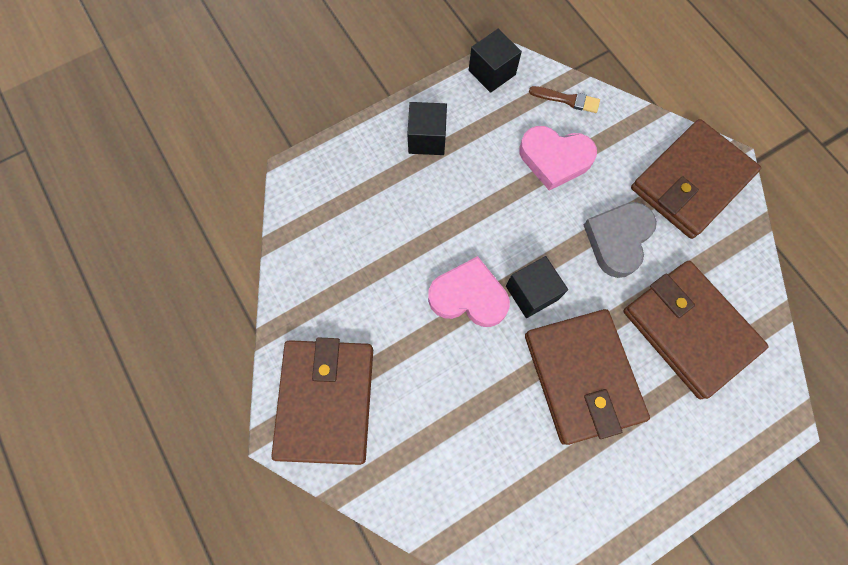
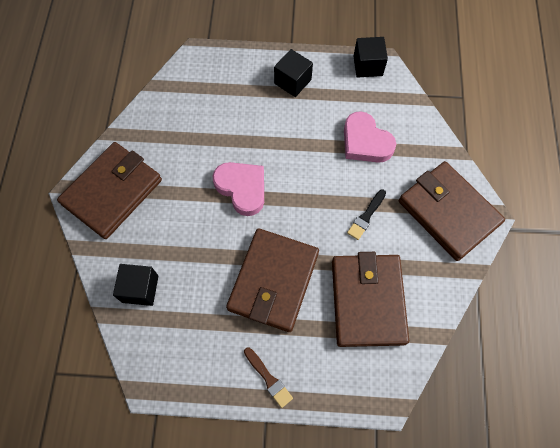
camera: 35 degrees right, 5 degrees down
black cube [506,256,568,318] -> black cube moved to [113,264,158,306]
brown brush [529,86,600,113] -> brown brush moved to [244,347,293,408]
grey heart [584,202,657,278] -> black brush [347,189,386,240]
brown wallet [631,119,761,239] -> brown wallet turned 60 degrees clockwise [399,161,505,261]

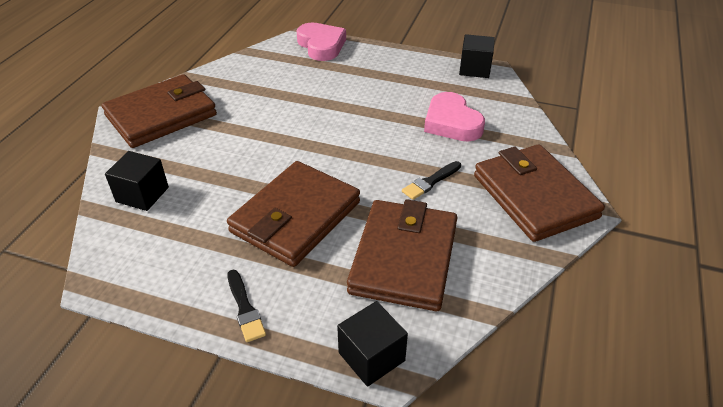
camera: 15 degrees right, 25 degrees down
pink heart [213,162,264,216] -> pink heart moved to [297,23,346,61]
brown brush [244,347,293,408] -> black brush [227,270,266,342]
black cube [274,49,313,97] -> black cube moved to [337,301,408,387]

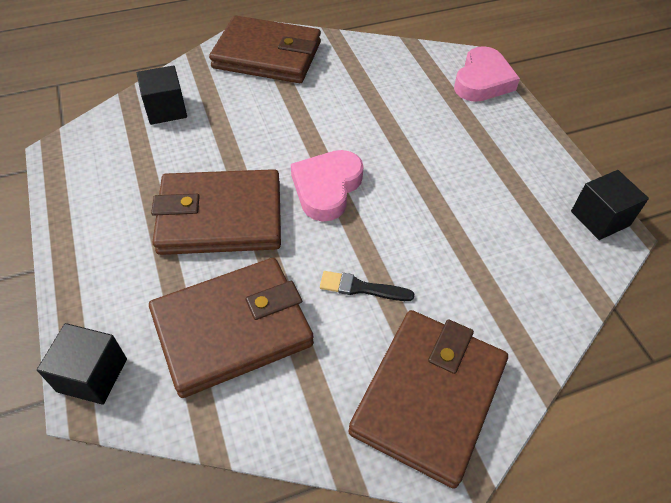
camera: 50 degrees right, 10 degrees up
black brush [227,270,266,342] -> none
pink heart [424,92,485,142] -> pink heart moved to [291,150,364,222]

